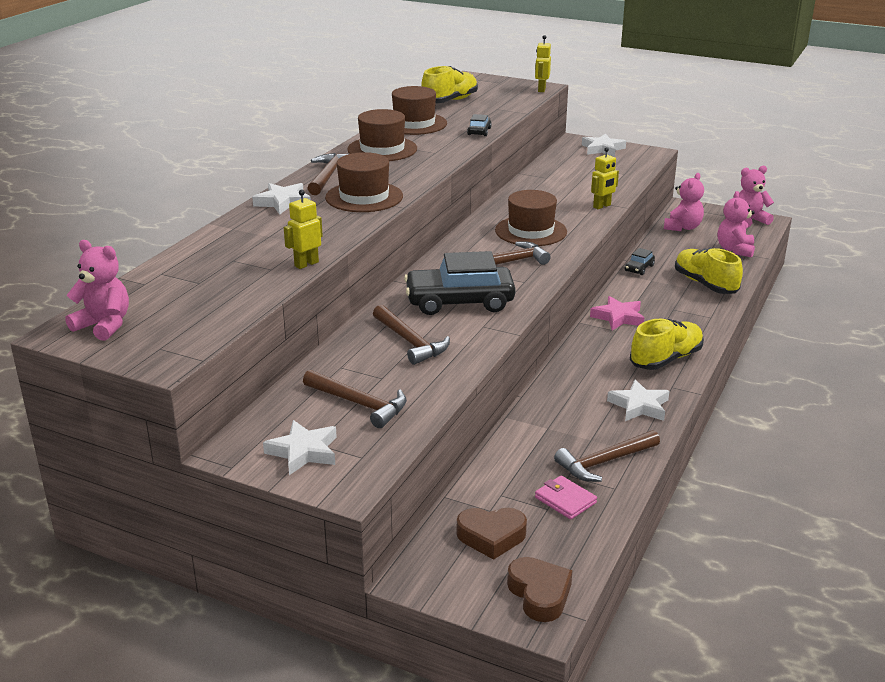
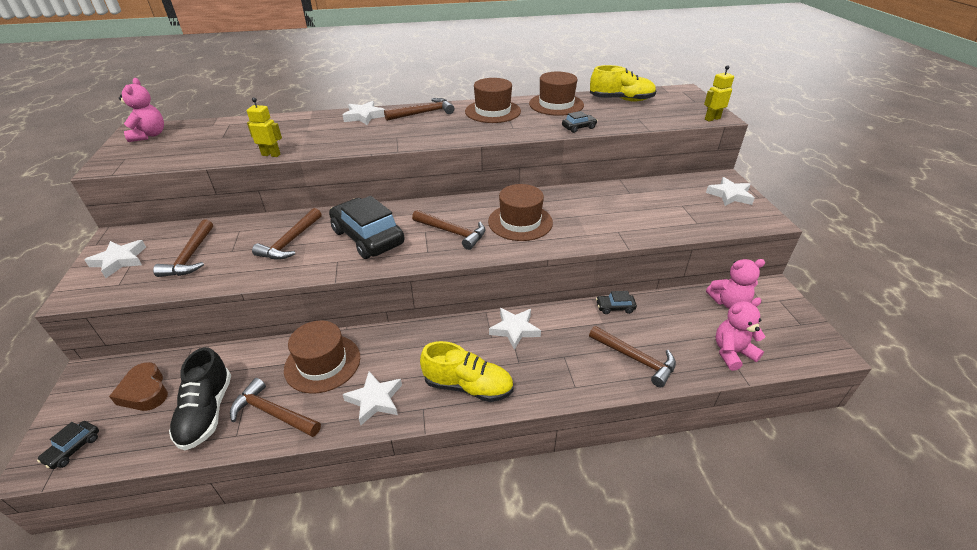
camera: 55 degrees right, 10 degrees up
brown hat [325,152,403,212] -> brown hat moved to [284,321,360,394]
brown heart [507,557,572,622] -> black car [37,421,99,469]
pink wallet [535,476,597,519] -> black shoe [169,347,231,450]
pink star [590,296,644,330] -> white star [489,308,541,350]
yellow robot [591,147,619,209] -> none
yellow shoe [675,248,743,294] -> brown hammer [589,326,676,387]
pink teddy bear [739,166,774,228] -> none

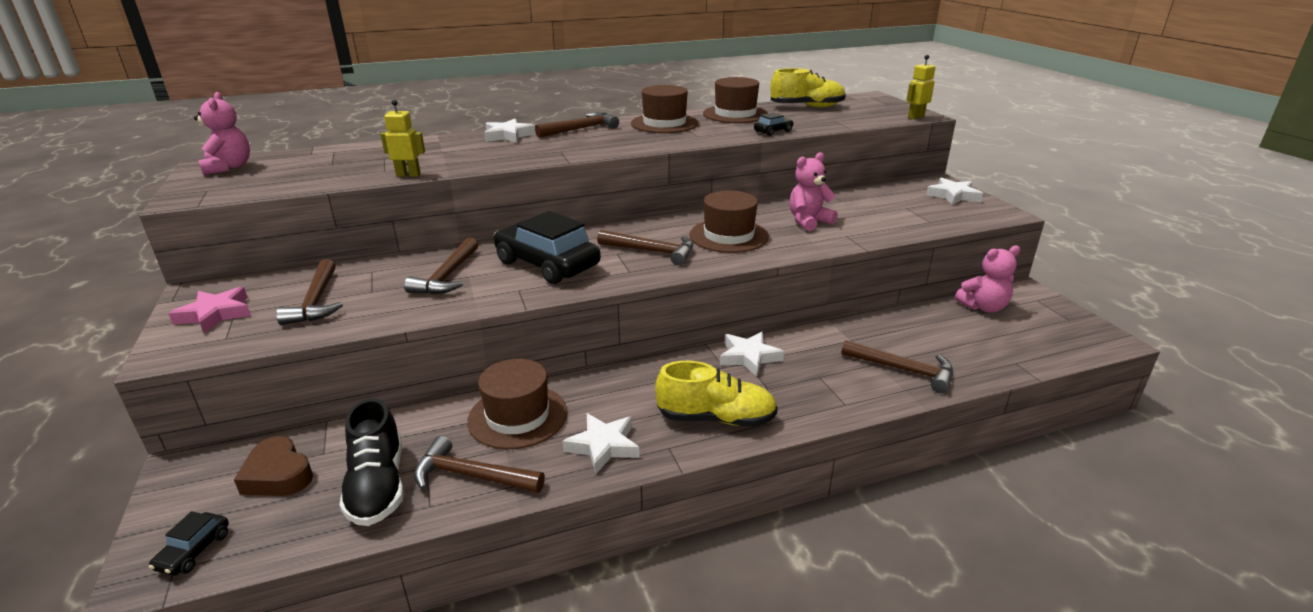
camera: 10 degrees left, 10 degrees down
white star [85,240,146,278] -> pink star [168,287,251,333]
black car [596,291,637,314] -> none
pink teddy bear [715,297,766,371] -> pink teddy bear moved to [789,152,838,231]

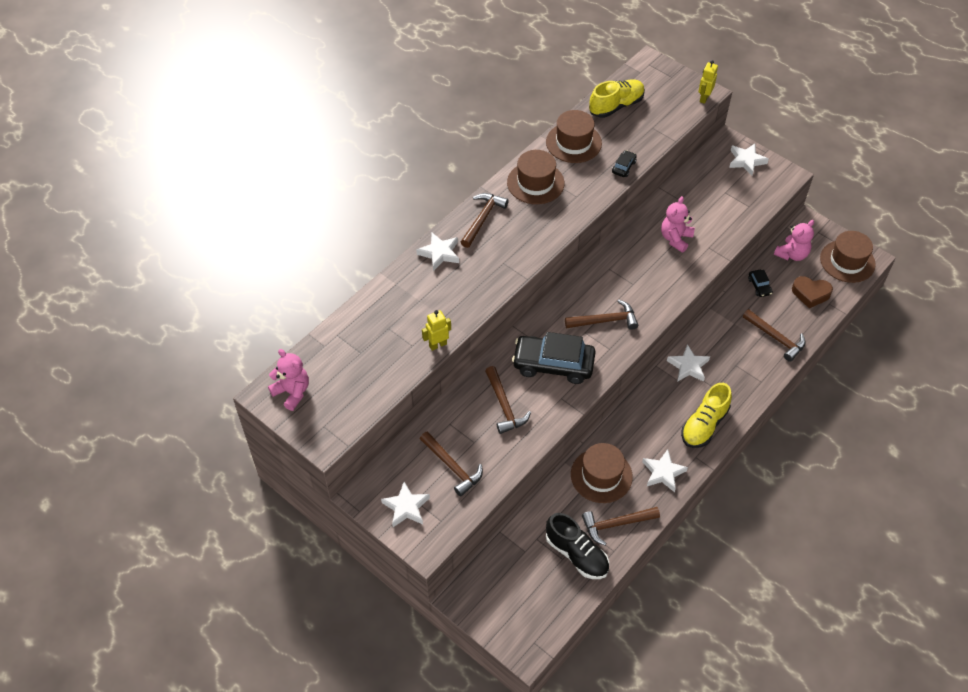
camera: 30 degrees left, 25 degrees up
black car [149,511,229,576] -> black car moved to [748,270,773,297]
pink star [168,287,251,333] -> white star [381,482,430,527]
brown heart [234,436,313,496] -> brown heart moved to [792,276,833,308]
yellow shoe [655,361,778,427] -> yellow shoe turned 150 degrees clockwise [681,383,732,448]
brown hat [690,190,769,253] -> brown hat moved to [820,231,876,283]
brown hammer [841,340,953,393] -> brown hammer turned 45 degrees clockwise [743,309,806,362]

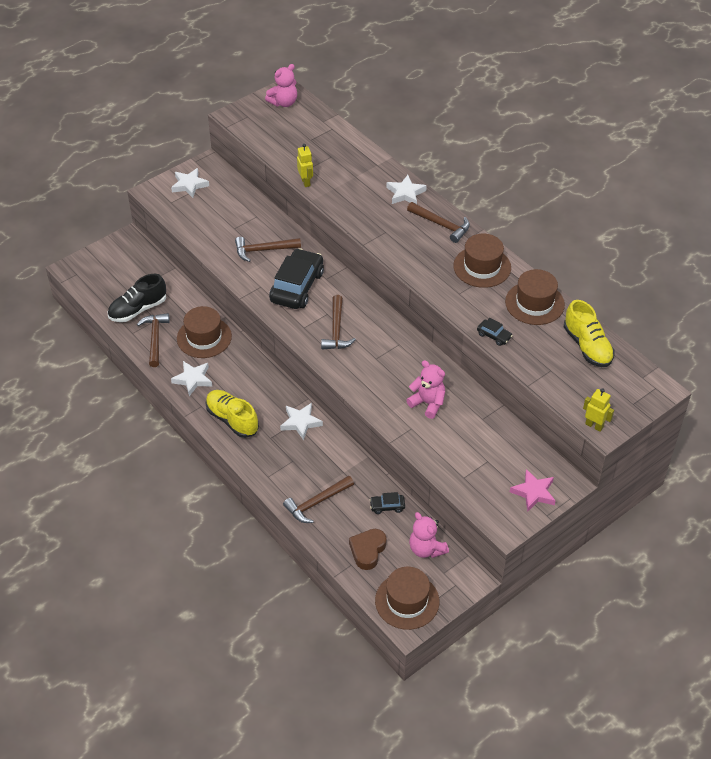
camera: 100 degrees right, 5 degrees down
brown hammer [420,431,483,497] -> none
white star [729,144,769,176] -> pink star [510,469,556,512]

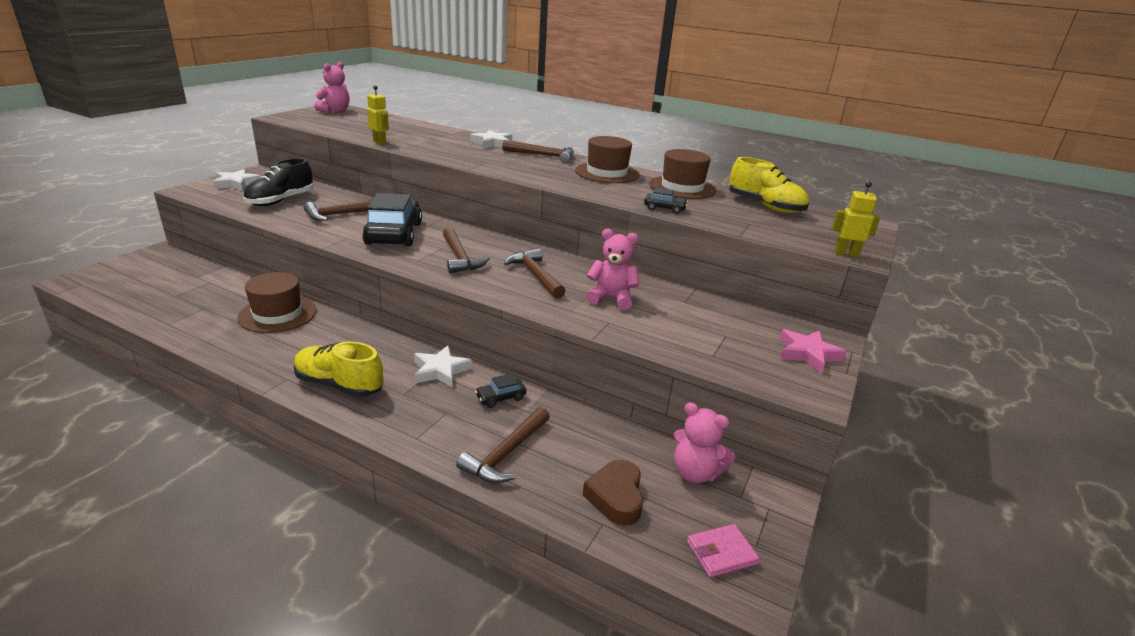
camera: 25 degrees left, 20 degrees down
black shoe [108,274,166,322] -> black shoe moved to [243,158,314,206]
brown hammer [137,313,170,367] -> brown hammer moved to [504,248,566,299]
white star [171,361,212,396] -> none
black car [370,492,405,514] -> black car moved to [475,373,526,408]
brown hat [375,567,439,630] -> pink wallet [687,524,760,578]

